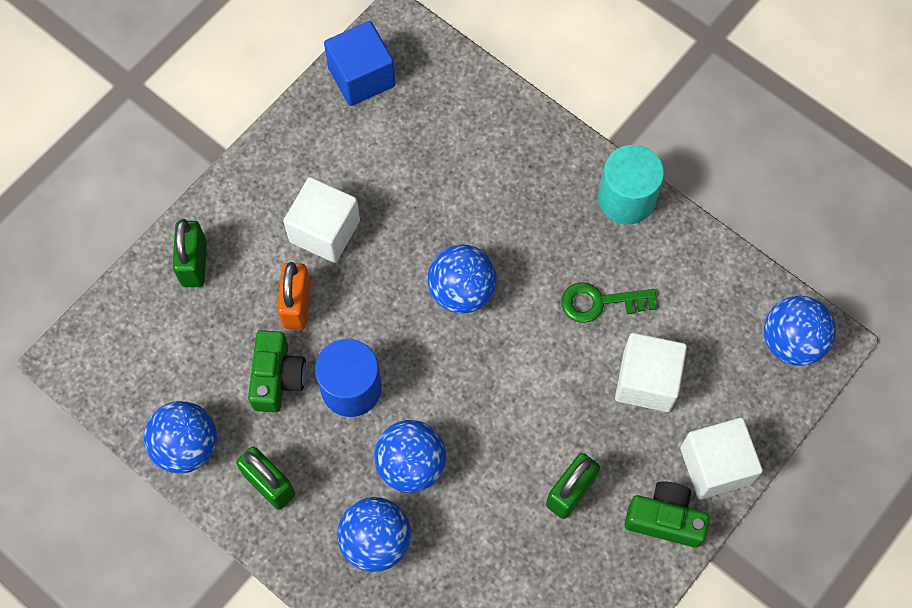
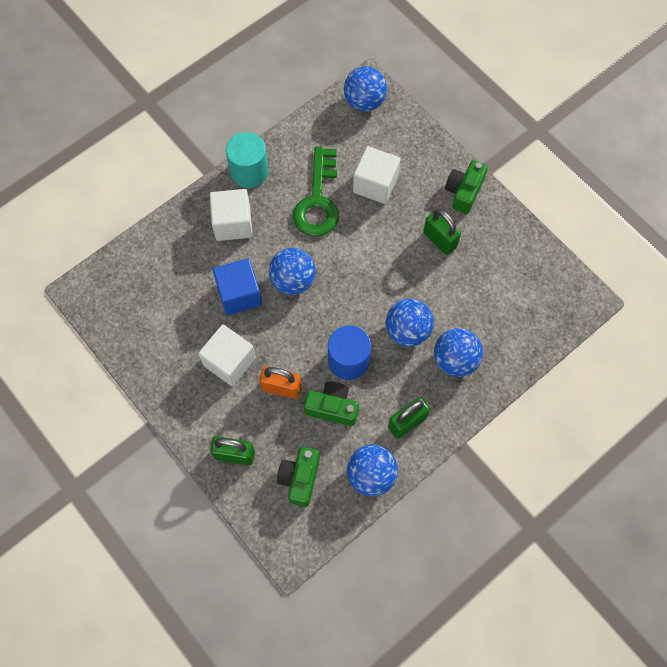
camera: 80 degrees left, 0 degrees up
blue cube [324,21,395,106] -> blue cube moved to [213,259,262,315]
green key [561,282,656,323] -> green key [293,146,339,237], size x1.62
white cube [680,418,763,499] -> white cube moved to [210,189,252,241]
none -> green camera [277,447,320,507]

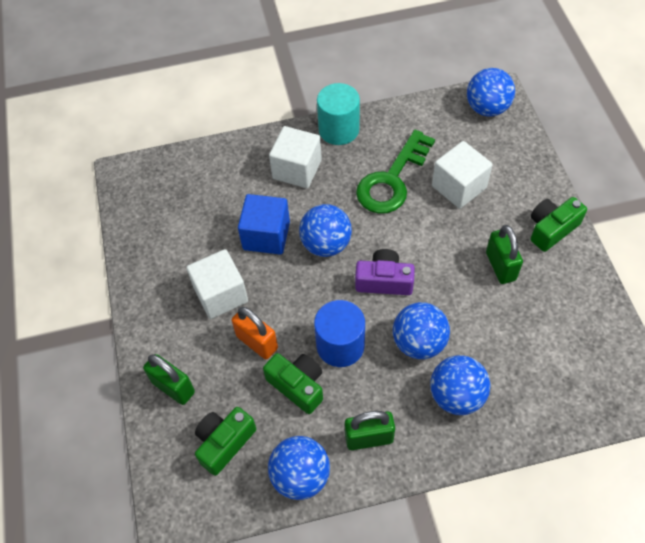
camera: 30 degrees right, 10 degrees down
none -> purple camera [355,249,415,295]

